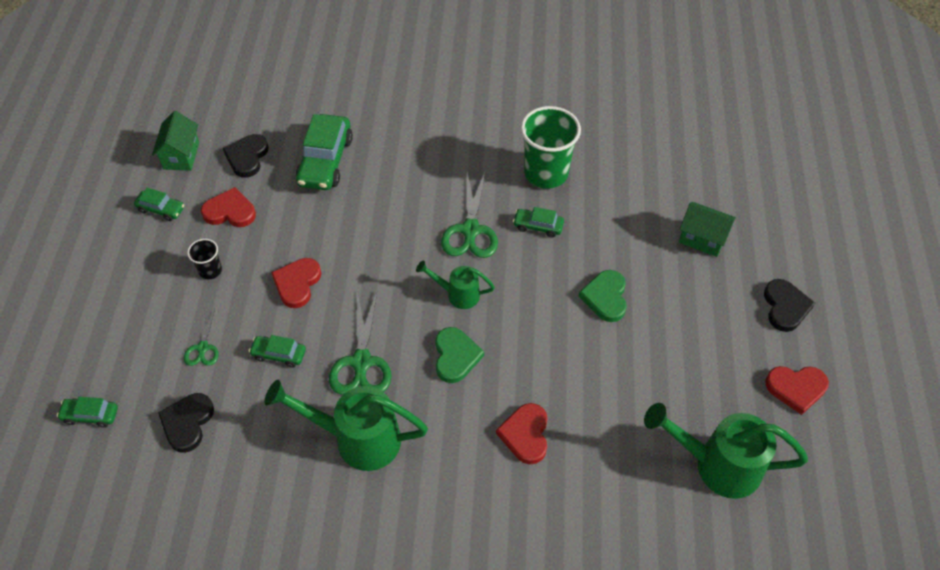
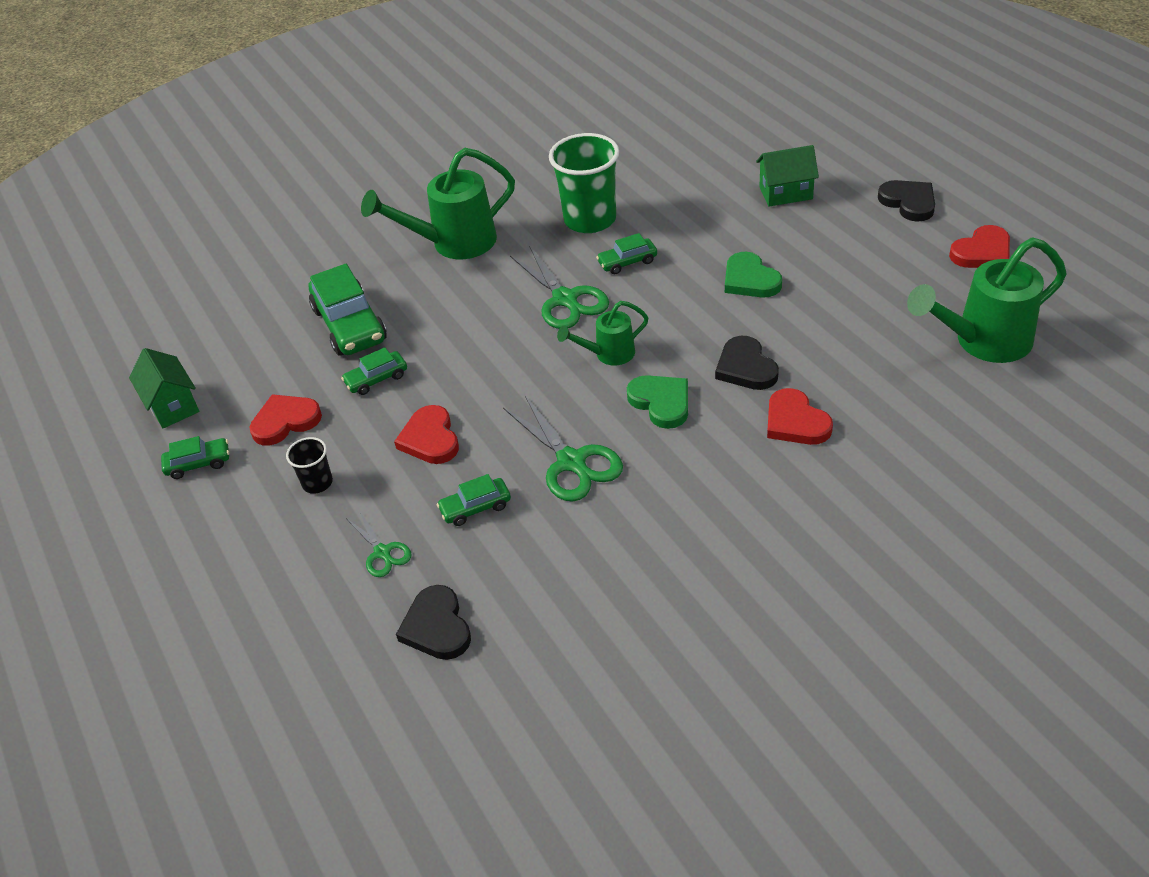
camera: 30 degrees left, 10 degrees down
green car [57,397,118,428] -> green car moved to [341,347,407,395]
black heart [223,134,269,178] -> black heart moved to [715,336,779,390]
green watering can [264,380,428,471] -> green watering can moved to [361,148,515,259]

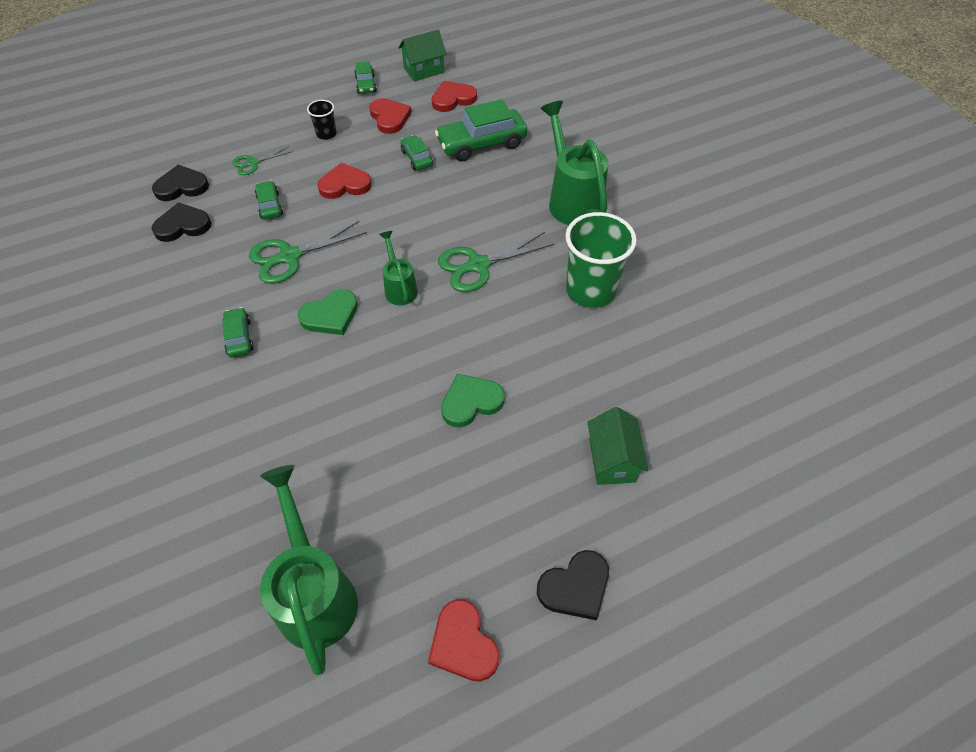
camera: 90 degrees right, 10 degrees up
green car [596,233,657,274] -> green car moved to [222,307,254,357]
black heart [715,336,779,390] -> black heart moved to [151,202,211,242]
red heart [767,388,833,445] -> red heart moved to [432,81,477,112]

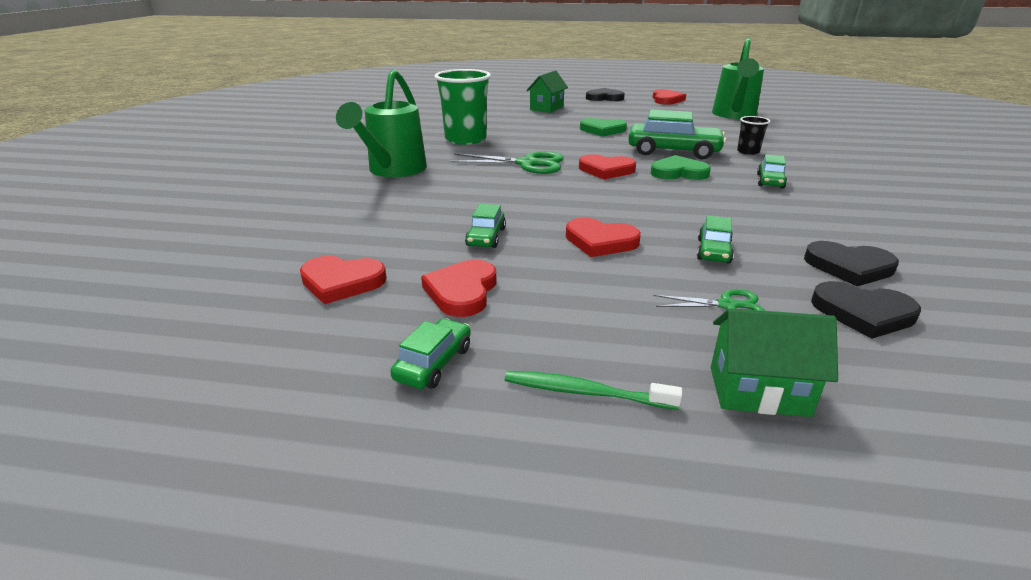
camera: 145 degrees left, 25 degrees down
green scissors [249,221,367,284] -> none
black cup [307,100,337,140] -> black cup moved to [737,116,770,155]
green watering can [379,231,418,305] -> red heart [579,154,636,179]
green house [398,29,447,81] -> green house moved to [711,308,838,417]
green car [435,99,527,161] -> green car moved to [628,110,726,159]
none -> green toothbrush [505,371,682,410]

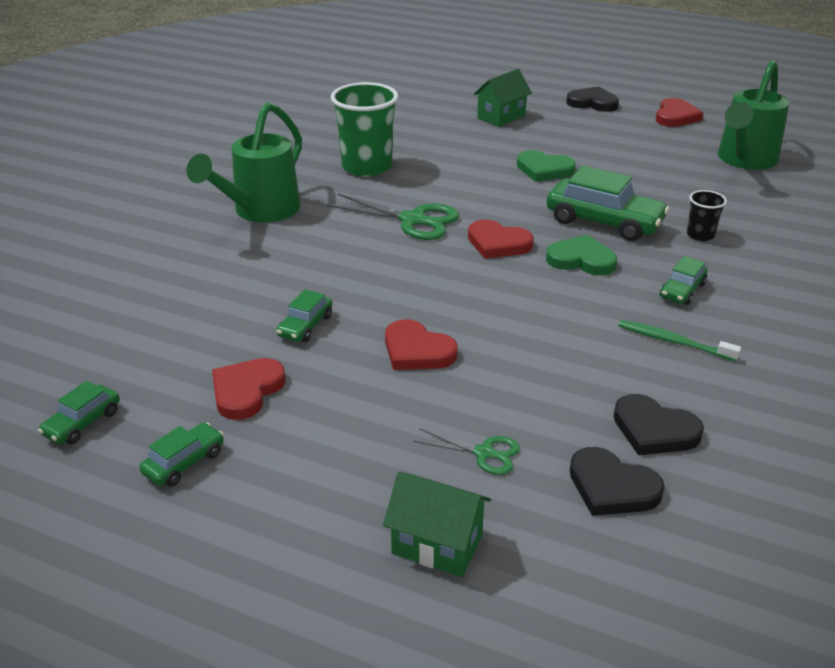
camera: 15 degrees right, 5 degrees up
red heart [300,256,387,304] -> none
green toothbrush [505,371,682,410] -> green toothbrush moved to [619,320,741,362]
green car [697,215,734,264] -> green car moved to [38,381,120,445]

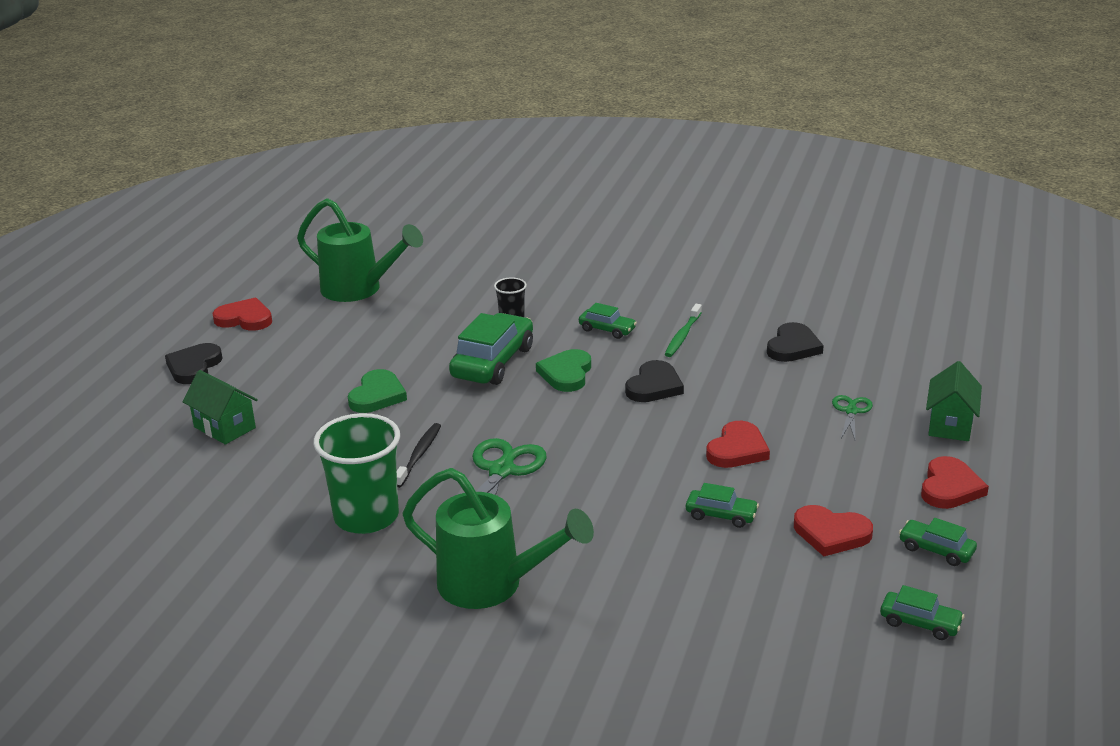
camera: 95 degrees left, 5 degrees down
red heart [468,219,534,259] -> red heart moved to [921,456,989,509]
black heart [570,447,665,516] -> black heart moved to [625,360,684,402]
none -> black toothbrush [397,423,441,488]

